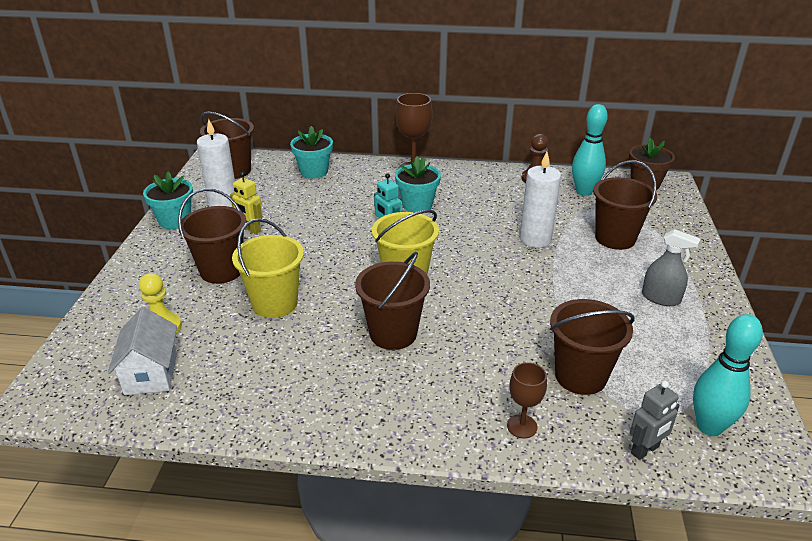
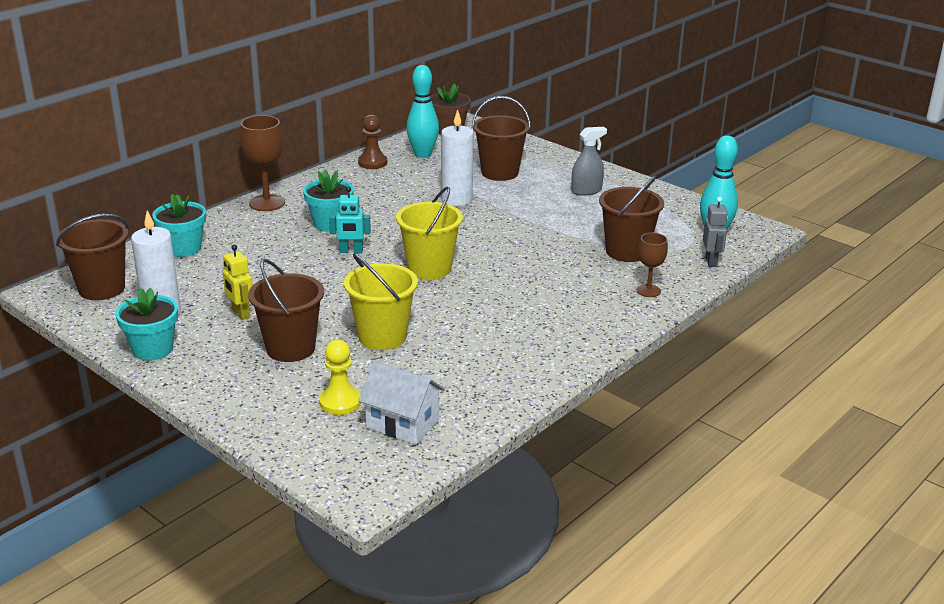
camera: 55 degrees left, 5 degrees down
yellow robot [230,172,263,235] -> yellow robot turned 75 degrees clockwise [223,245,253,320]
brown bucket [355,252,430,350] -> none

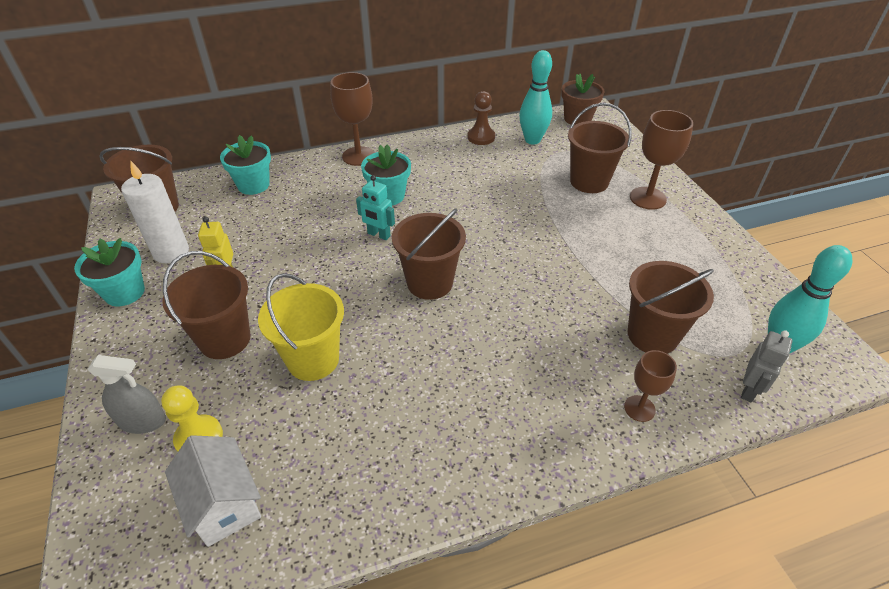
camera: 30 degrees right, 15 degrees up
yellow bucket [396,186,463,280] -> brown bucket [392,208,466,300]
white candle [441,109,474,206] -> none
grey spray bottle [571,127,607,196] -> grey spray bottle moved to [88,355,166,434]
none -> brown goblet [630,110,693,210]

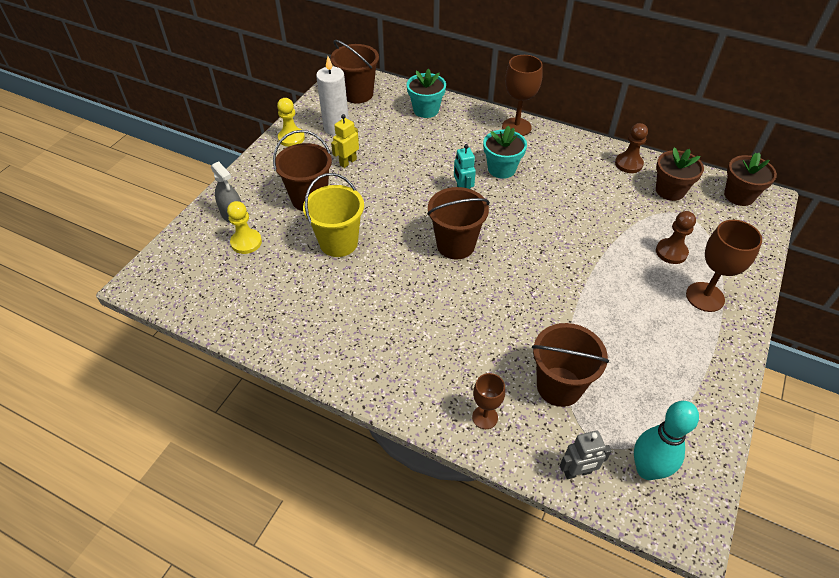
camera: 45 degrees right, 5 degrees up
turquoise flower pot [74,238,145,306] -> yellow pawn [277,98,305,147]
white house [165,435,261,547] -> none
turquoise bowling pin [519,50,552,144] -> brown flower pot [656,147,704,201]
brown bucket [568,103,632,193] -> brown pawn [656,211,696,264]

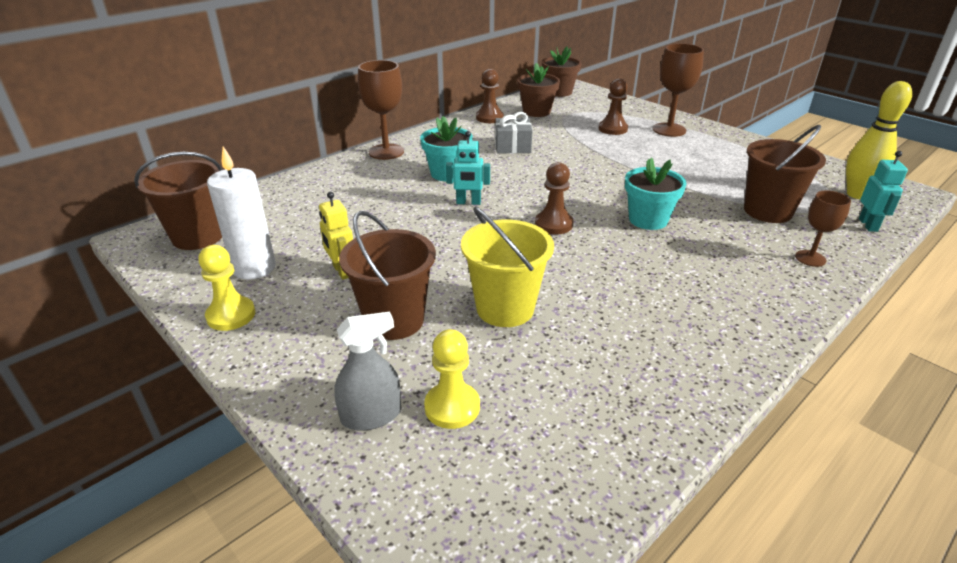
camera: 70 degrees left, 15 degrees down
turquoise flower pot [407,69,446,118] -> turquoise flower pot moved to [625,158,687,230]
brown bucket [427,187,490,260] -> brown pawn [535,162,573,234]
grey robot [560,431,612,479] -> turquoise robot [859,151,908,232]
turquoise bowling pin [634,401,699,480] -> yellow bowling pin [846,81,912,199]
none -> grey gift [495,112,533,153]

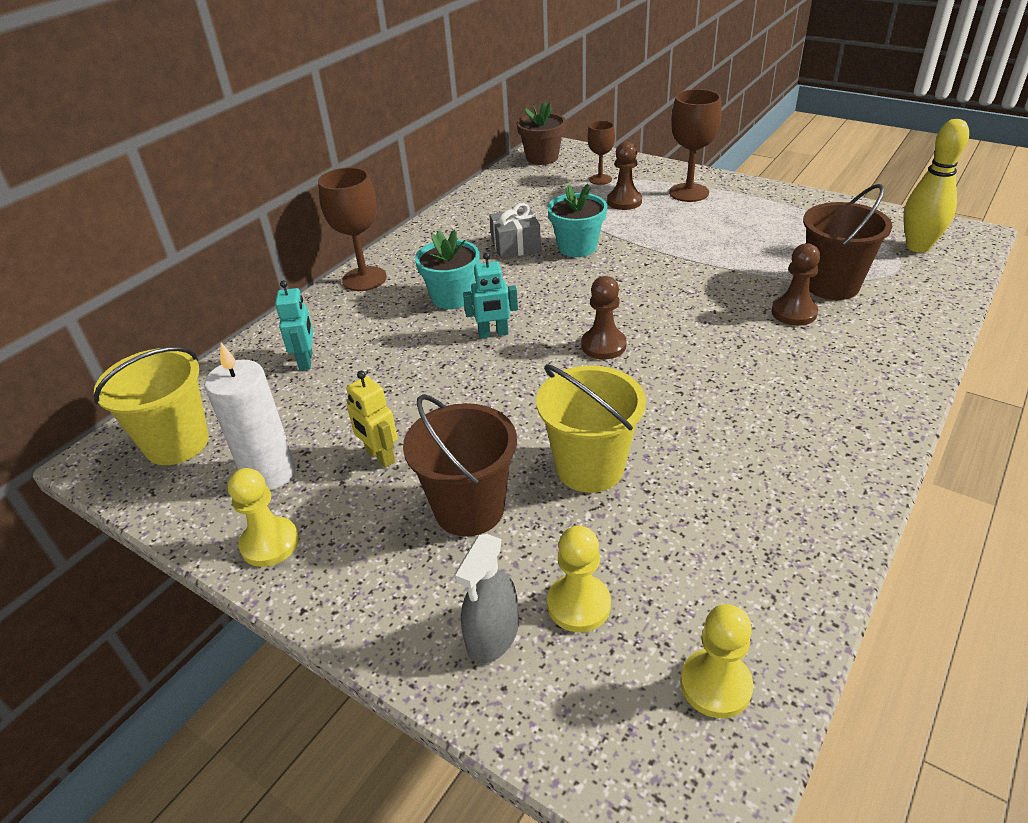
camera: 10 degrees left, 5 degrees up
brown bucket [134,152,222,250] -> yellow bucket [94,347,209,465]
grey spray bottle [334,312,401,431] -> grey spray bottle turned 150 degrees clockwise [455,534,519,664]
brown pawn [476,69,504,123] -> brown pawn moved to [772,243,820,326]
brown flower pot [517,63,560,117] -> none
turquoise flower pot [625,158,687,230] -> turquoise flower pot moved to [547,184,607,257]
brown goblet [795,190,851,267] -> brown goblet moved to [588,121,615,185]
turquoise robot [859,151,908,232] -> turquoise robot moved to [275,280,313,370]
none -> yellow pawn [680,604,753,718]

